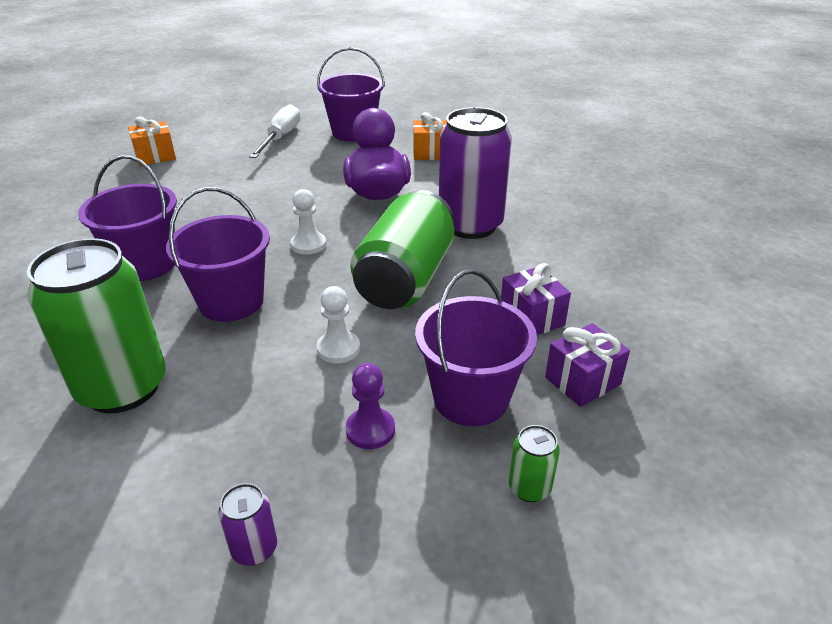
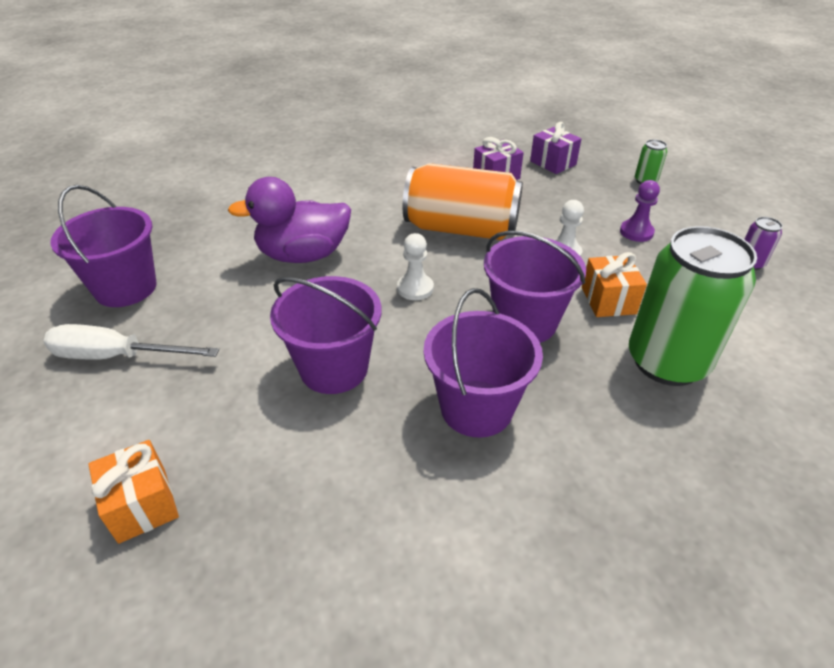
camera: 95 degrees left, 5 degrees up
green can [350,190,454,309] -> orange can [403,163,523,240]
orange gift [413,112,447,160] -> orange gift moved to [582,252,647,317]
purple bucket [415,269,537,426] -> purple bucket moved to [270,276,381,394]
purple can [439,107,512,239] -> none

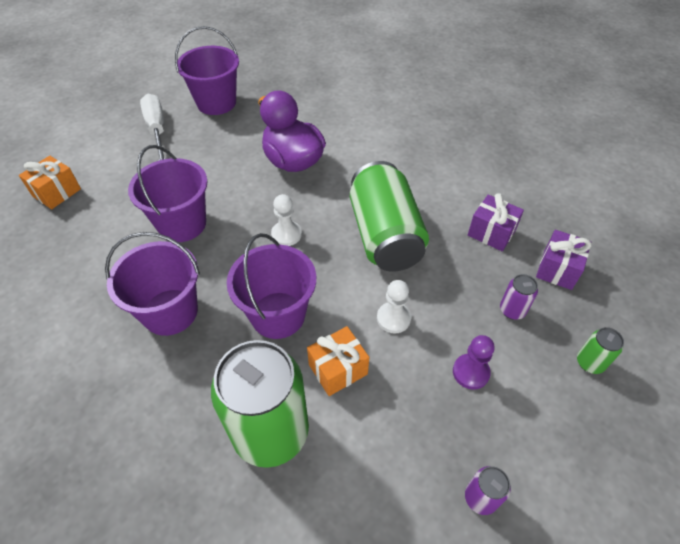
camera: 65 degrees right, 10 degrees up
orange can [403,163,523,240] -> green can [350,161,429,272]
none -> purple can [500,274,538,320]

